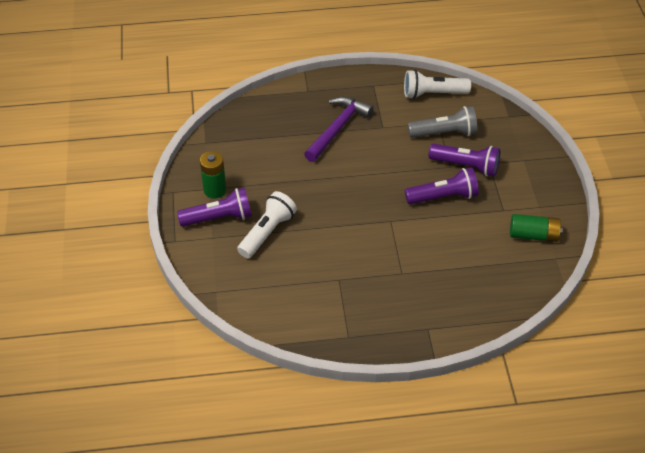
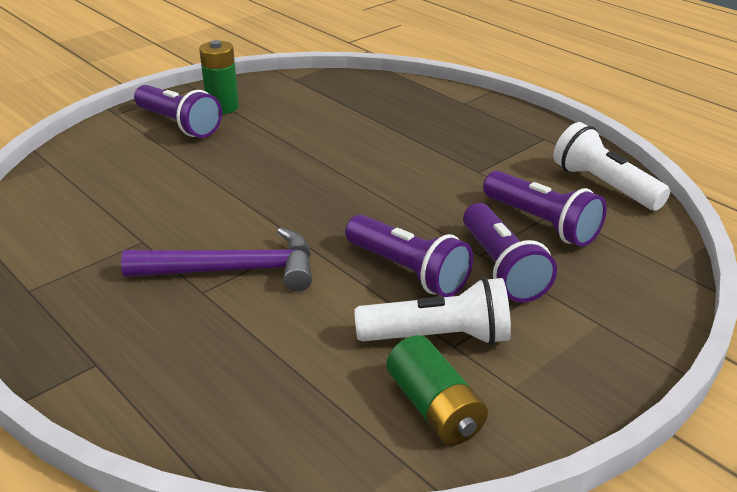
camera: 55 degrees right, 15 degrees down
white flashlight [237,191,297,258] -> white flashlight moved to [355,277,511,345]
purple hammer [304,97,374,162] -> purple hammer moved to [121,227,312,292]
grey flashlight [408,106,477,138] -> purple flashlight [483,171,607,247]

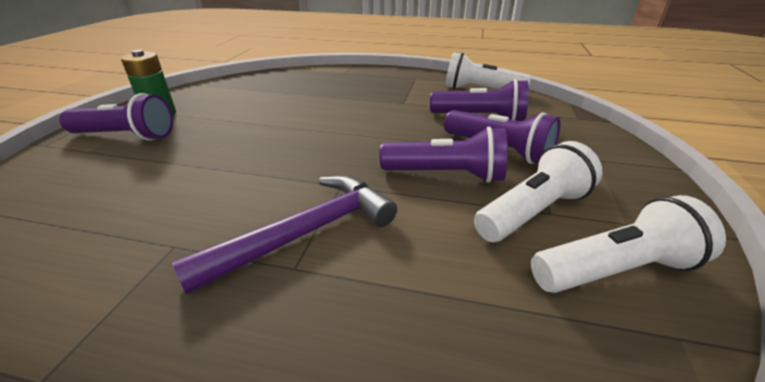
camera: 35 degrees left, 0 degrees up
green battery [387,335,488,445] -> white flashlight [531,195,726,293]

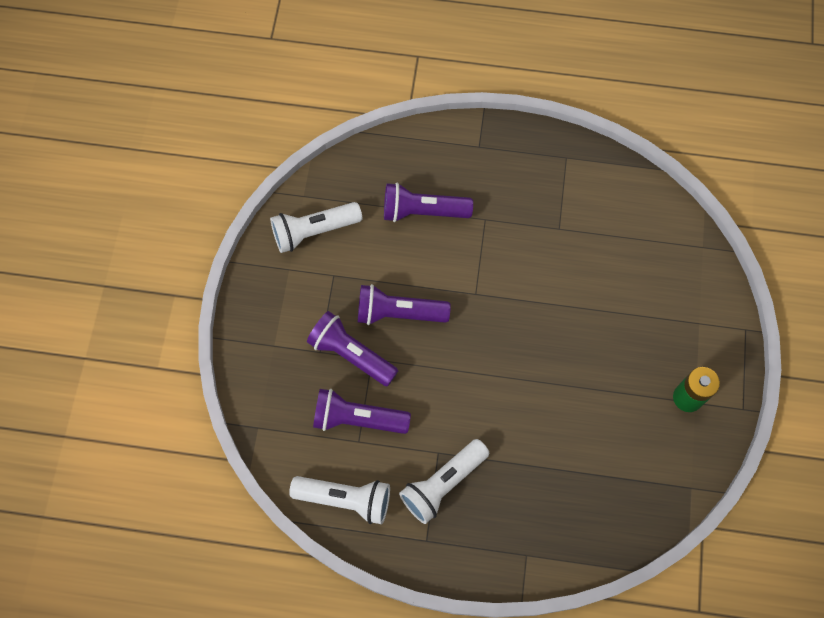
camera: 175 degrees right, 35 degrees up
purple flashlight [59,93,173,141] -> purple flashlight moved to [384,183,473,222]
purple hammer [172,175,397,295] -> none
white flashlight [474,141,602,242] -> white flashlight moved to [399,439,489,524]

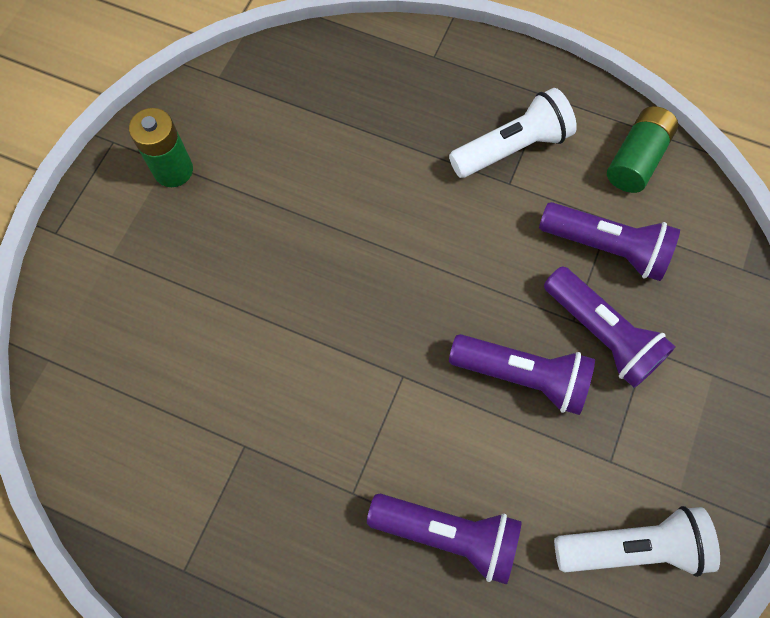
camera: 165 degrees left, 0 degrees up
white flashlight [289,476,390,524] -> green battery [607,106,678,193]

